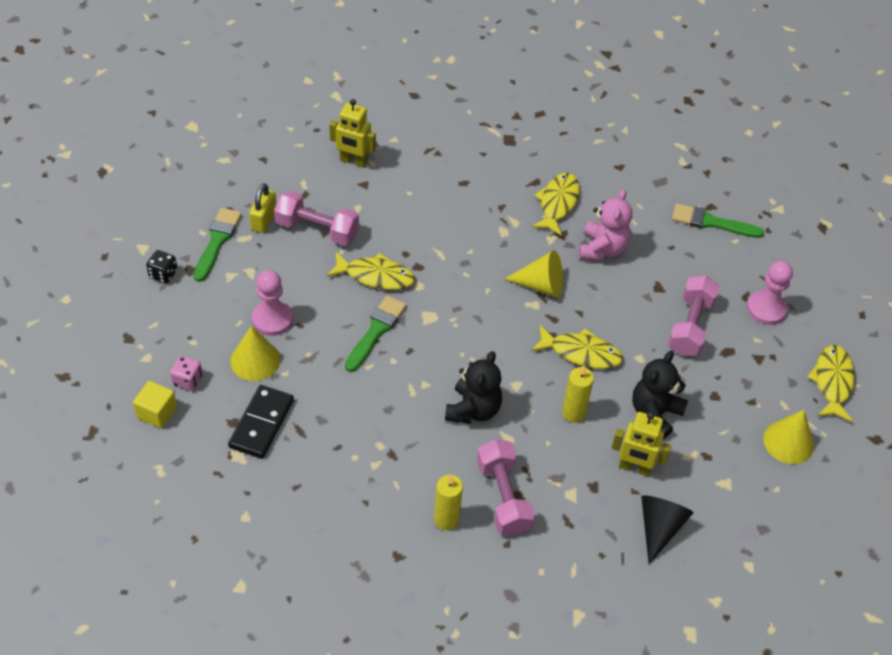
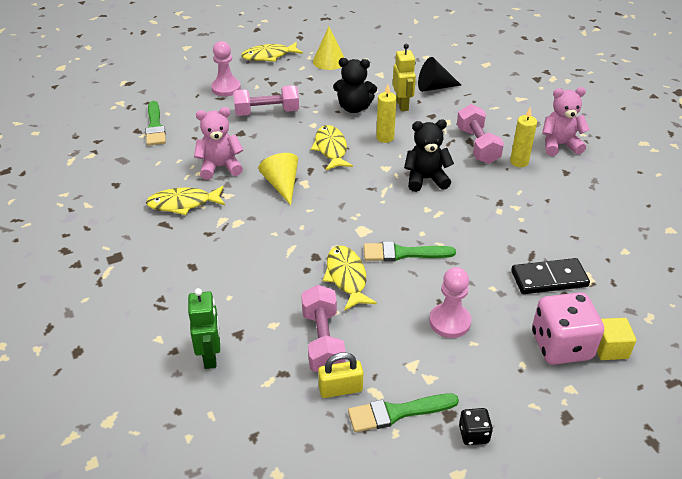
camera: 115 degrees left, 10 degrees down
pink dice [170,356,202,391] -> pink dice [532,292,604,365], size x2.11
yellow cone [230,326,280,381] -> none
yellow robot [329,99,376,168] -> green robot [188,288,220,369]
pink dumbbell [477,439,535,536] -> pink dumbbell turned 60 degrees counterclockwise [457,104,504,164]
none -> pink teddy bear [542,87,590,156]

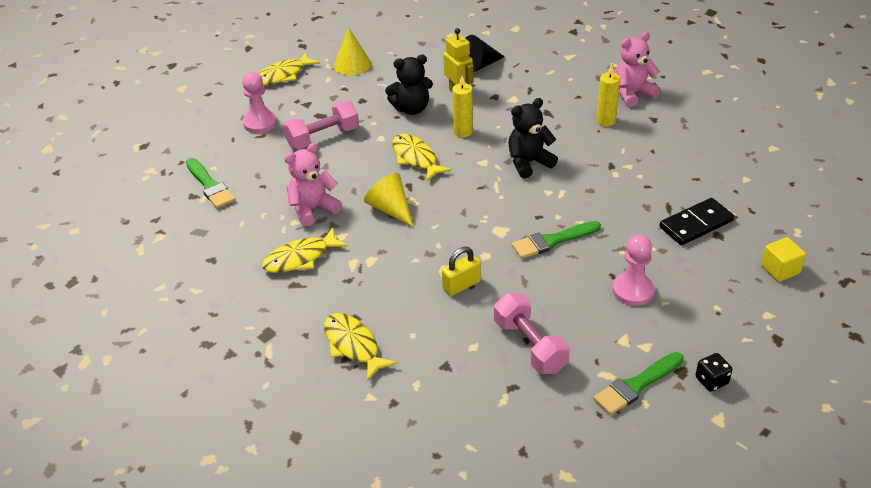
camera: 20 degrees left, 0 degrees up
green robot [188,288,220,369] -> none
yellow padlock [318,352,363,398] -> yellow padlock moved to [442,247,481,296]
yellow fish [323,246,377,311] -> yellow fish moved to [324,313,397,382]
pink dumbbell [457,104,504,164] -> none
pink dice [532,292,604,365] -> none

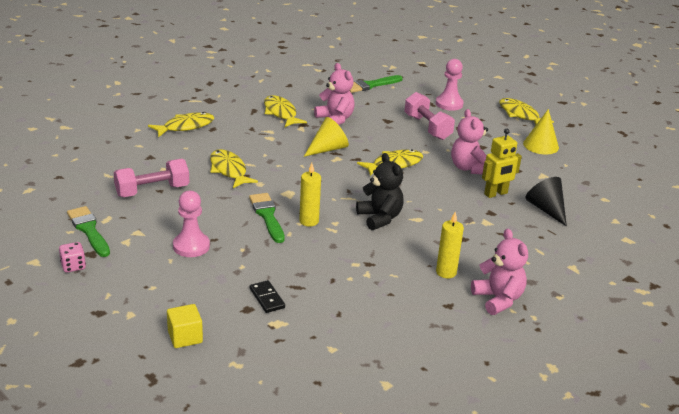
camera: 90 degrees right, 10 degrees down
black teddy bear [385,55,433,115] -> pink teddy bear [451,109,488,175]
yellow padlock [442,247,481,296] -> yellow fish [210,149,258,188]
yellow candle [452,76,473,137] -> yellow candle moved to [299,163,321,227]
black domino [659,198,734,245] -> black domino [250,280,285,313], size x0.61
black dice [696,353,733,392] -> pink dice [59,242,86,273]

